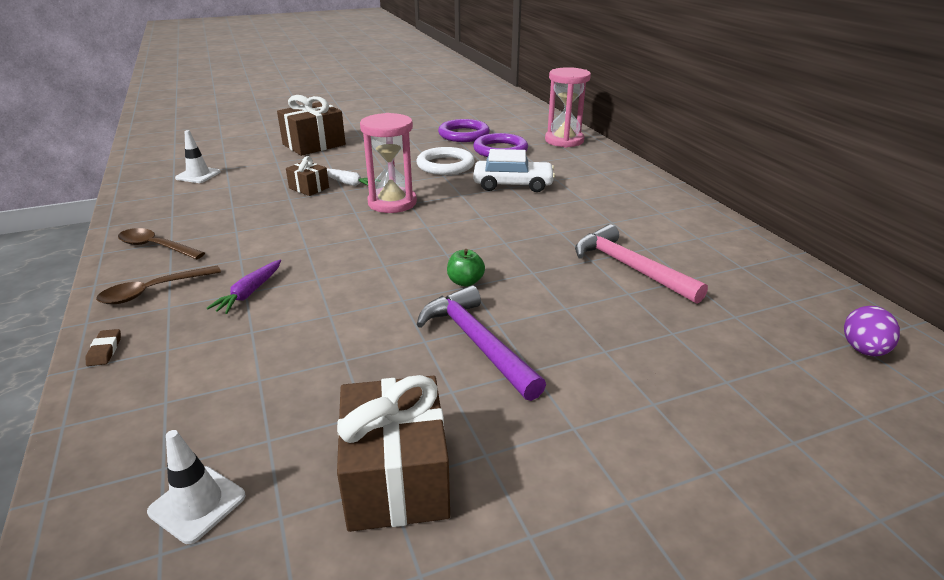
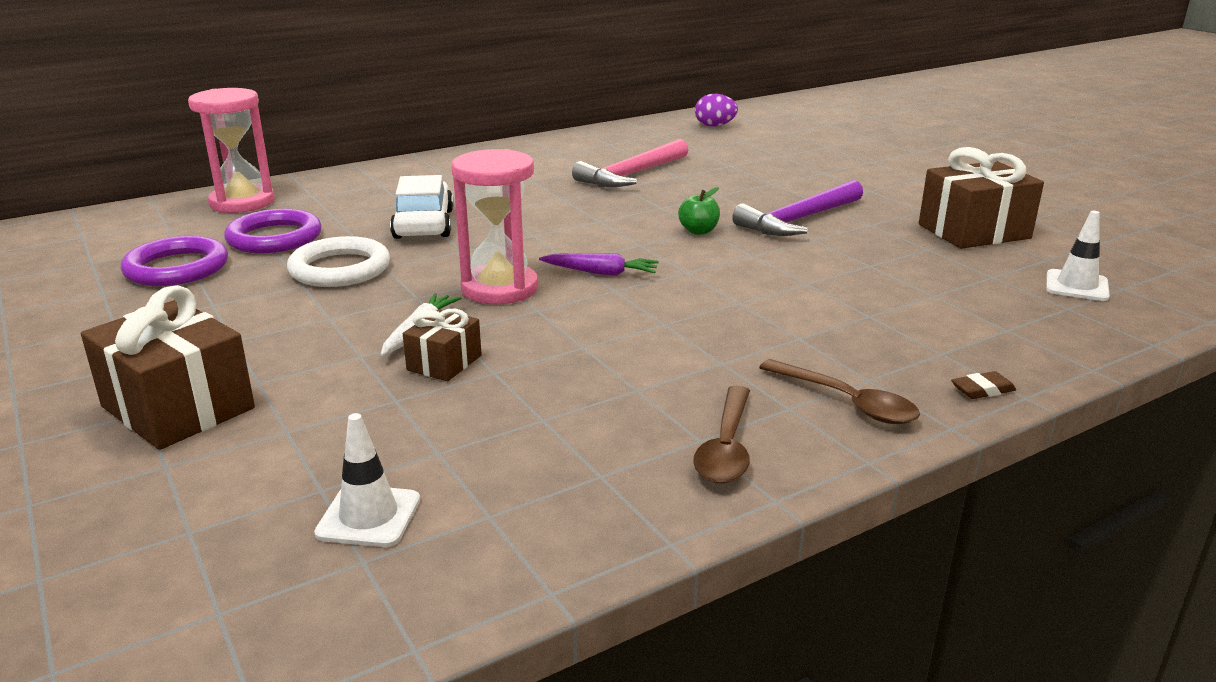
camera: 100 degrees left, 5 degrees down
purple carrot [207,260,281,314] -> purple carrot moved to [539,253,659,276]

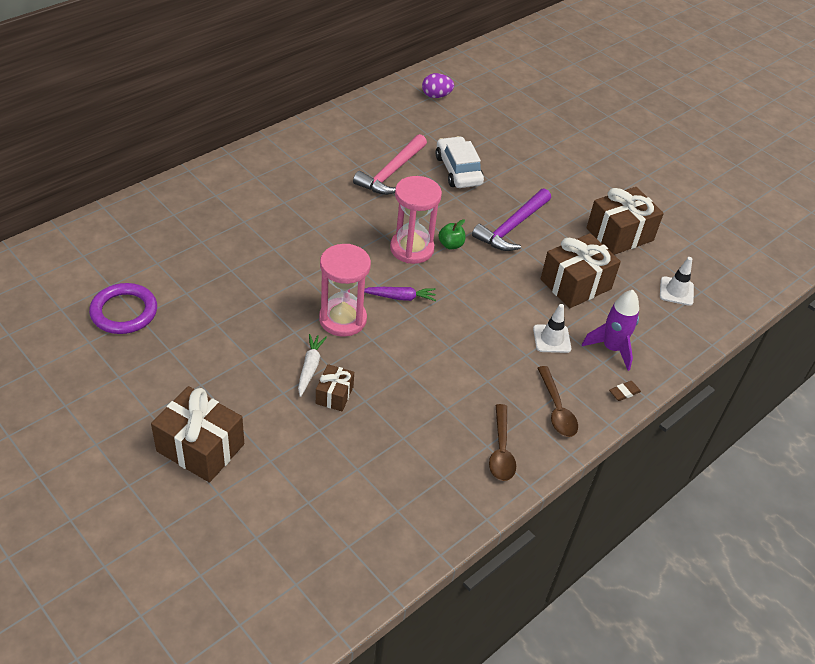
camera: 15 degrees left, 20 degrees up
pink hourglass [188,88,275,213] -> pink hourglass moved to [390,176,442,264]
purple ring [224,209,322,253] -> none
white ring [287,236,390,287] -> none
white traffic cone [314,413,420,547] -> white traffic cone moved to [533,304,571,353]
white car [390,175,454,239] -> white car moved to [436,136,484,188]
brown spoon [759,359,920,424] -> brown spoon turned 45 degrees clockwise [538,366,578,437]
none -> brown gift [541,233,621,308]
none -> purple rocket [582,290,639,371]

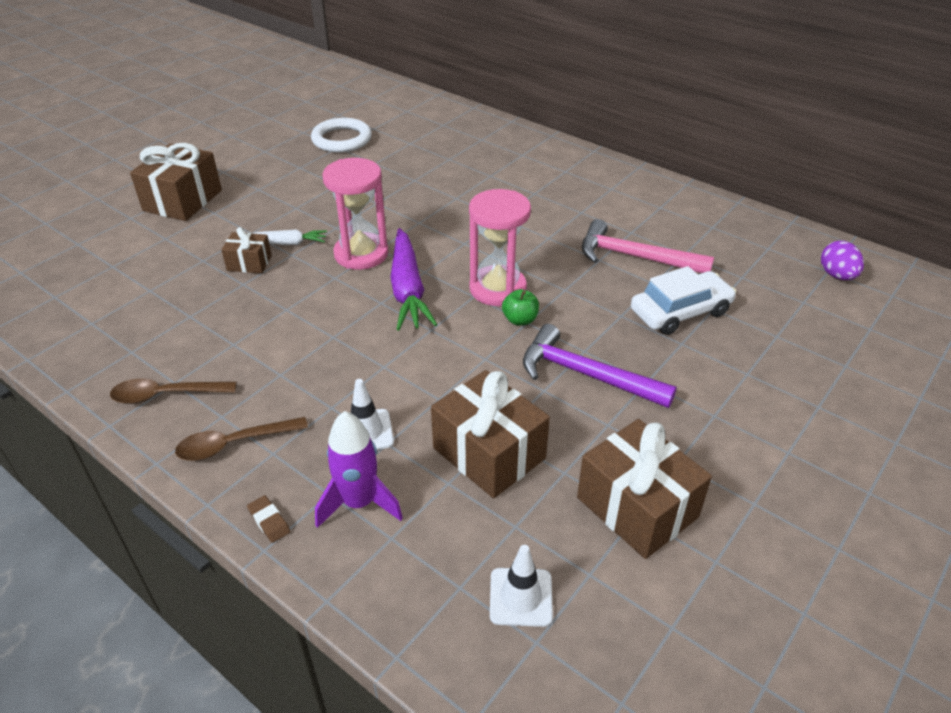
camera: 85 degrees right, 5 degrees down
purple ring [89,283,157,334] -> white ring [311,118,372,153]
purple carrot [364,287,436,301] -> purple carrot [390,228,437,331], size x1.77

